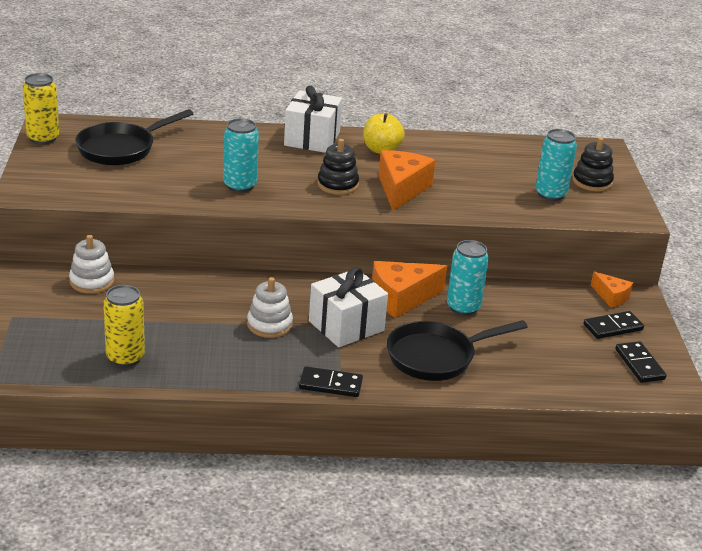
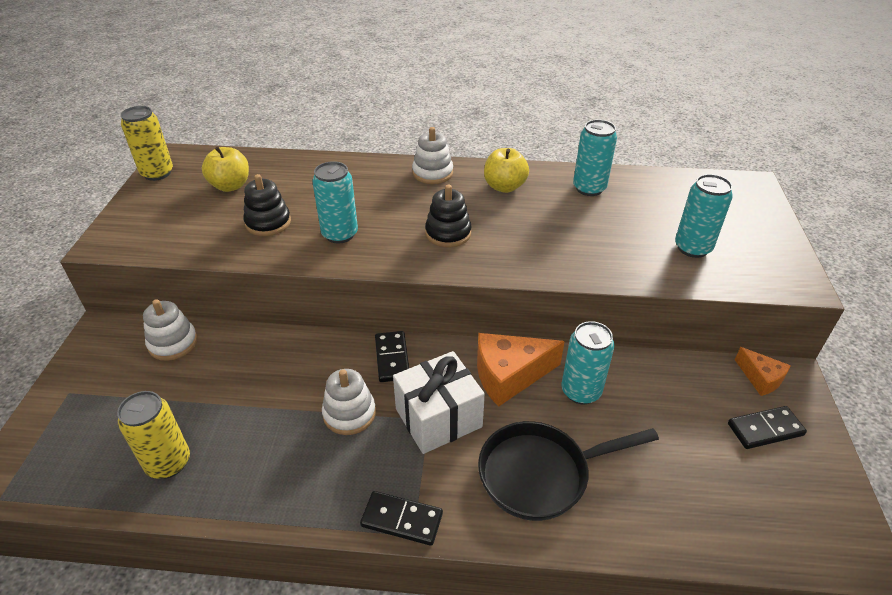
camera: 10 degrees right, 10 degrees up
black pan [75,109,193,165] -> yellow apple [202,147,249,192]
white gift [284,85,342,153] -> white stacking toy [412,127,453,184]
orange cheese [379,150,435,211] -> none
black stacking toy [573,137,614,191] -> black stacking toy moved to [243,174,291,236]
black domino [615,341,667,383] -> black domino moved to [375,331,409,382]
none -> turquoise can [573,119,617,196]

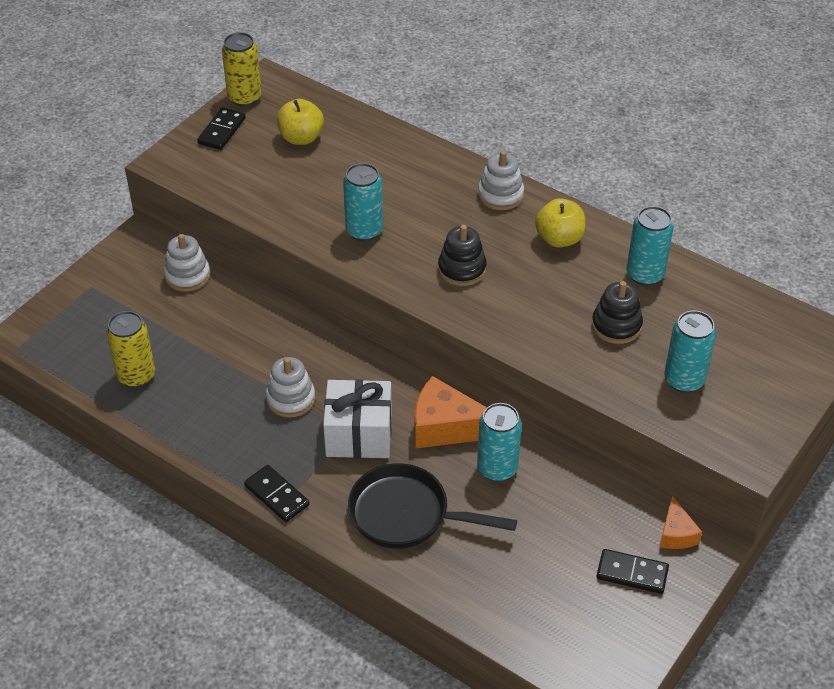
camera: 30 degrees right, 5 degrees up
black stacking toy [243,174,291,236] -> black stacking toy moved to [592,281,643,344]
black domino [375,331,409,382] -> black domino moved to [197,107,246,150]

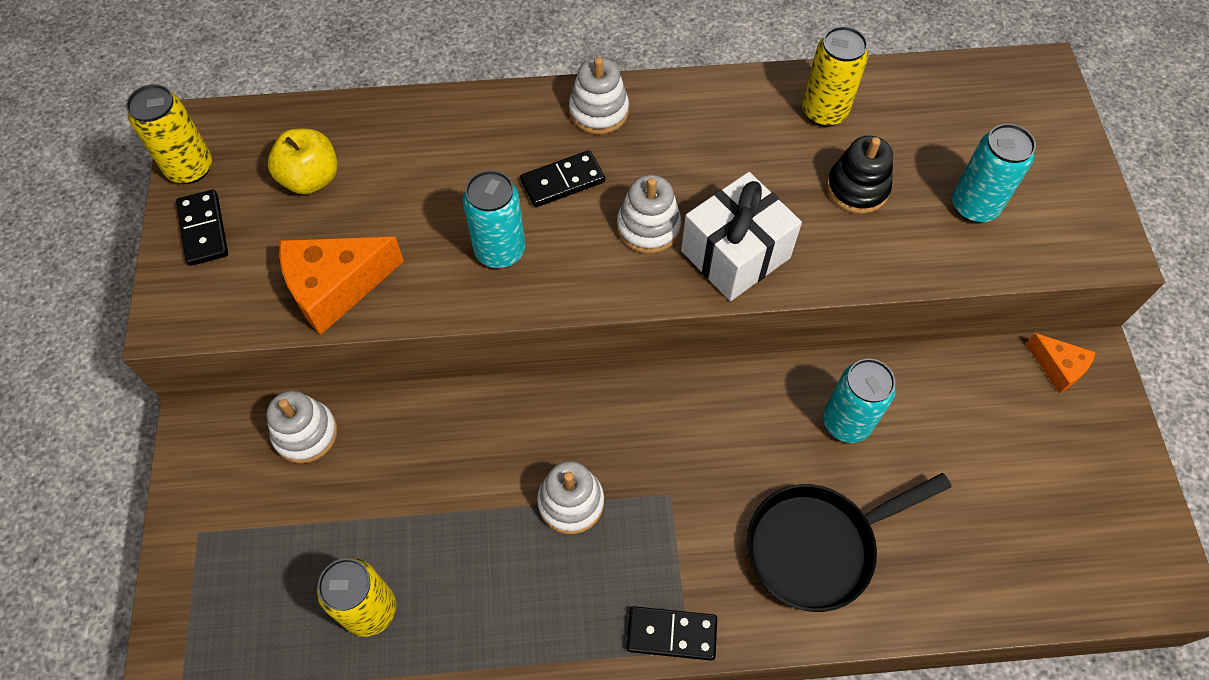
camera: 40 degrees left, 15 degrees up
white gift [323,379,392,458] -> white gift moved to [681,172,802,301]
orange cheese [414,376,487,448] -> orange cheese moved to [279,237,404,335]
black stacking toy [438,225,487,286] -> white stacking toy [617,175,681,254]
yellow apple [535,198,585,248] -> none
black domino [597,549,669,594] -> black domino moved to [520,150,605,208]
turquoise can [627,206,674,286] -> yellow can [802,26,868,127]

